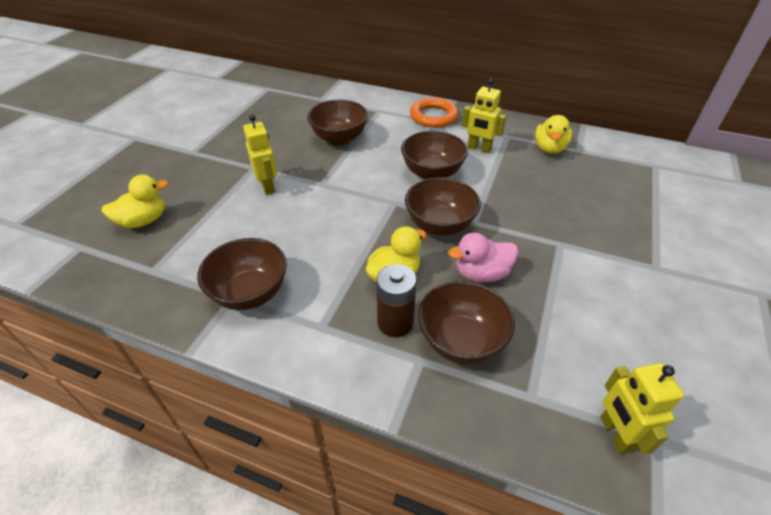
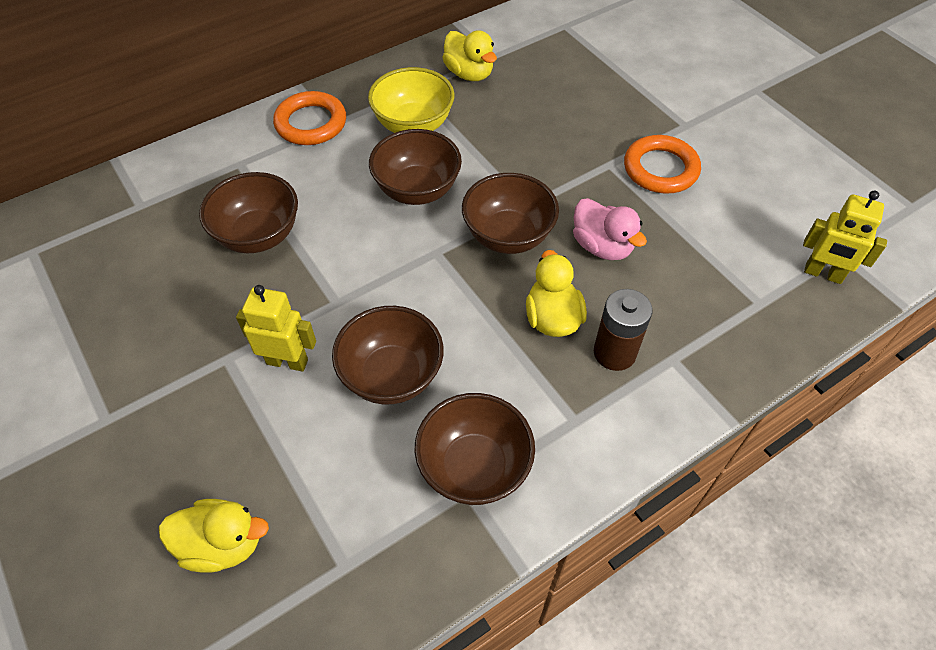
camera: 55 degrees left, 10 degrees up
yellow duck [101,174,168,228] -> yellow duck turned 90 degrees clockwise [159,499,269,573]
brown bowl [418,281,515,364] -> brown bowl moved to [332,306,444,404]
pink duck [448,232,518,282] -> pink duck turned 60 degrees counterclockwise [573,198,647,260]
yellow robot [462,79,506,153] -> yellow bowl [368,67,455,133]
none -> orange ring [624,135,701,194]

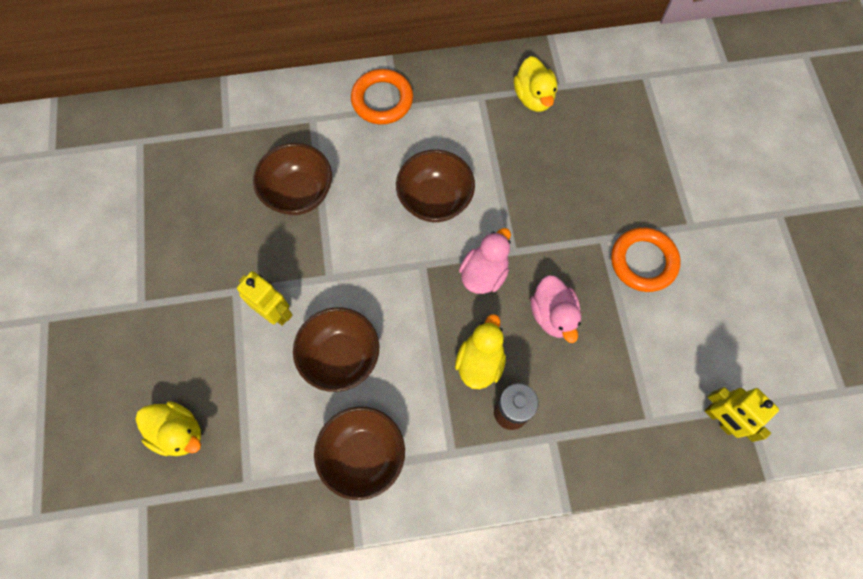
camera: 25 degrees right, 15 degrees up
yellow bowl [368,67,455,133] -> none
brown bowl [462,173,559,254] -> pink duck [459,228,511,294]

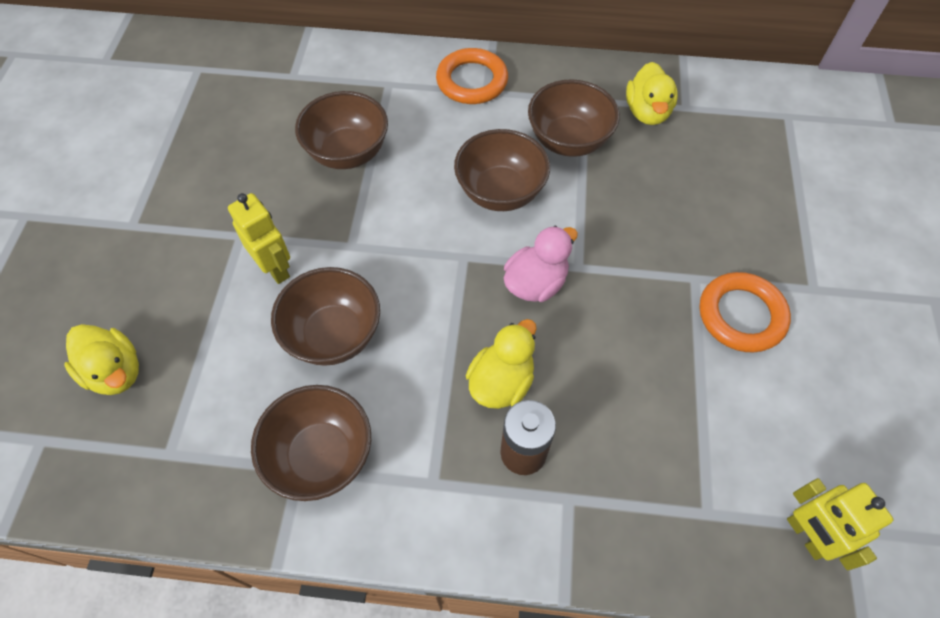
camera: 15 degrees right, 10 degrees down
pink duck [531,275,581,343] -> none
none -> brown bowl [528,79,620,157]

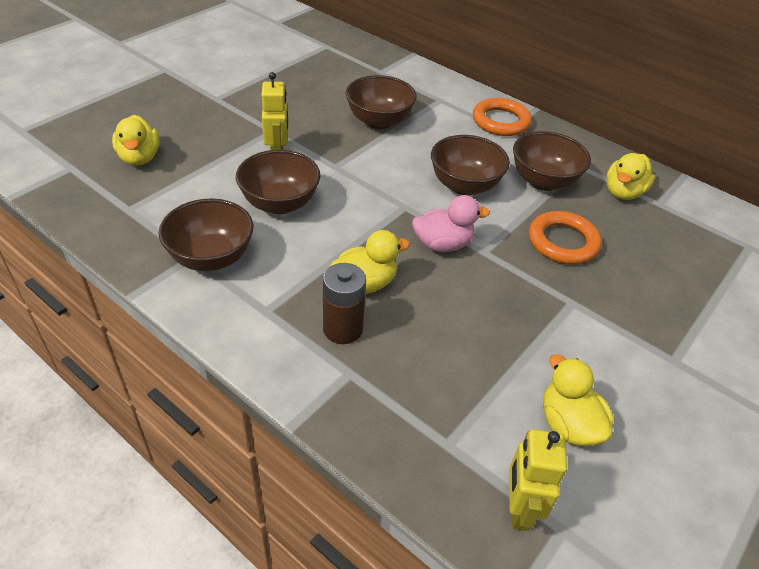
camera: 30 degrees right, 15 degrees down
orange ring [700,272,791,353] -> orange ring moved to [529,211,602,264]
none -> yellow duck [543,354,613,446]

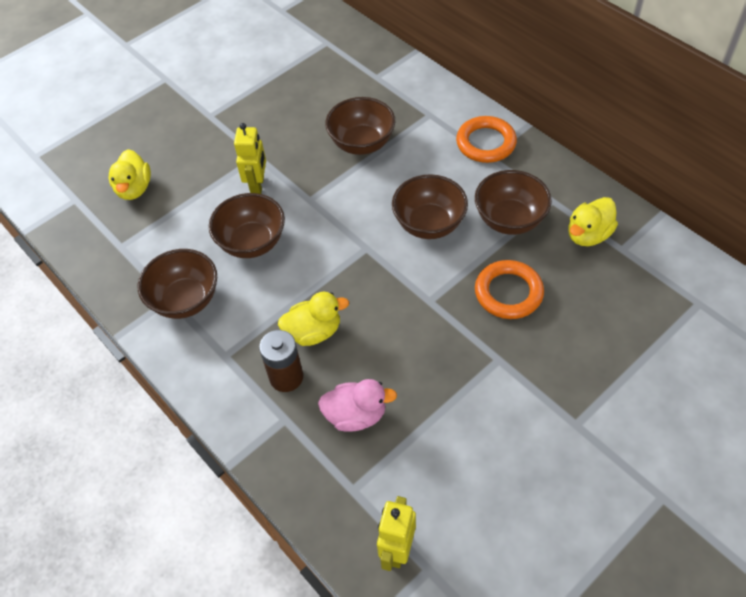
camera: 15 degrees right, 10 degrees up
pink duck [412,195,490,252] -> pink duck moved to [318,379,397,432]
yellow duck [543,354,613,446] -> none

